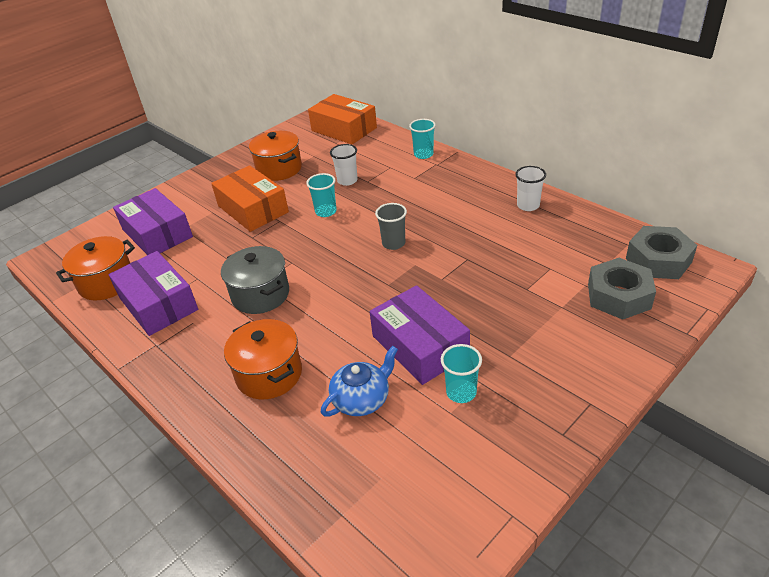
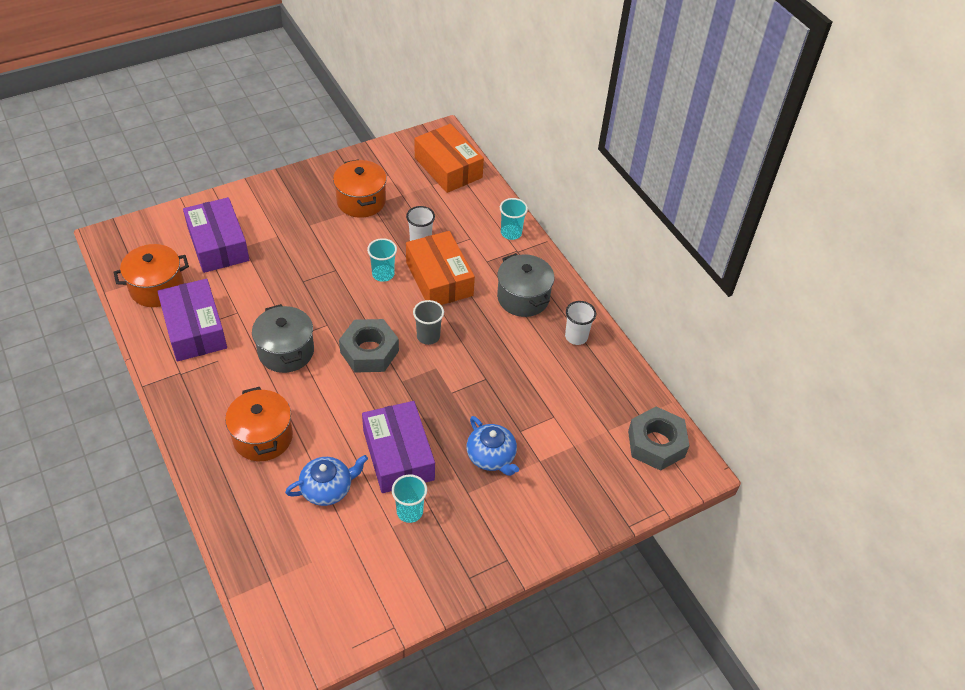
camera: 10 degrees right, 10 degrees up
orange box [211,165,289,232] -> orange box moved to [406,231,475,305]
grey nut [588,258,656,320] -> grey nut moved to [339,319,399,373]
none -> blue teapot [467,416,519,476]
none -> grey pot [497,253,554,317]

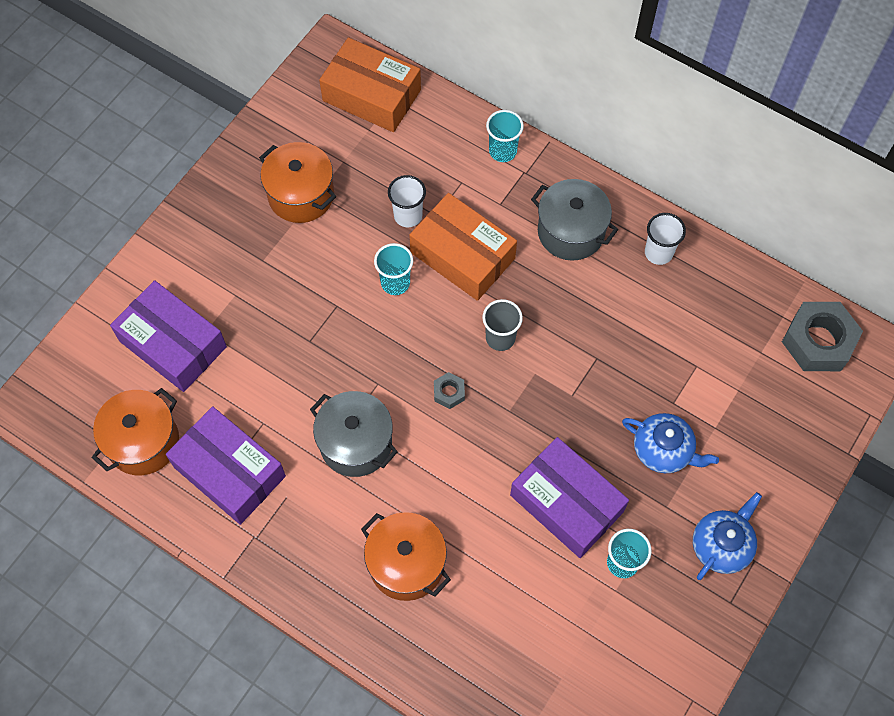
camera: 25 degrees left, 15 degrees up
blue teapot [285,455,368,506] -> blue teapot moved to [693,492,762,580]
grey nut [339,319,399,373] -> grey nut [434,372,465,409], size x0.46

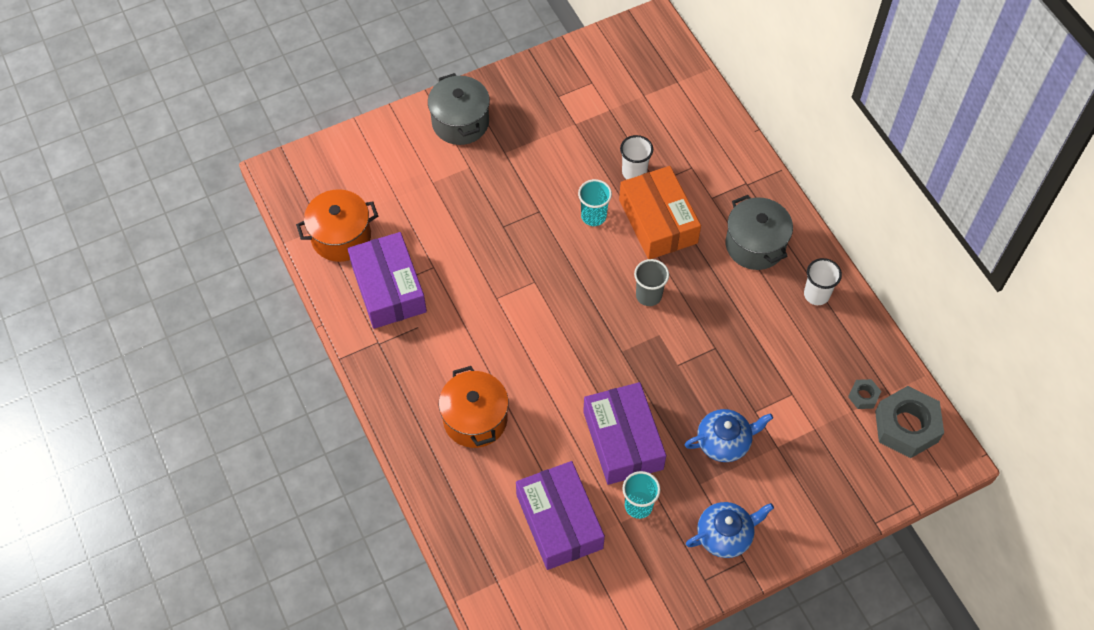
camera: 30 degrees right, 5 degrees down
purple box [110,280,227,392] -> purple box moved to [516,461,605,570]
orange pot [259,142,336,223] -> none
grey pot [310,391,398,477] -> grey pot moved to [428,73,490,145]
orange box [319,37,421,132] -> none
grey nut [434,372,465,409] -> grey nut moved to [848,379,881,409]
turquoise cup [486,110,524,162] -> none
blue teapot [622,413,719,473] -> blue teapot turned 75 degrees counterclockwise [685,409,773,462]

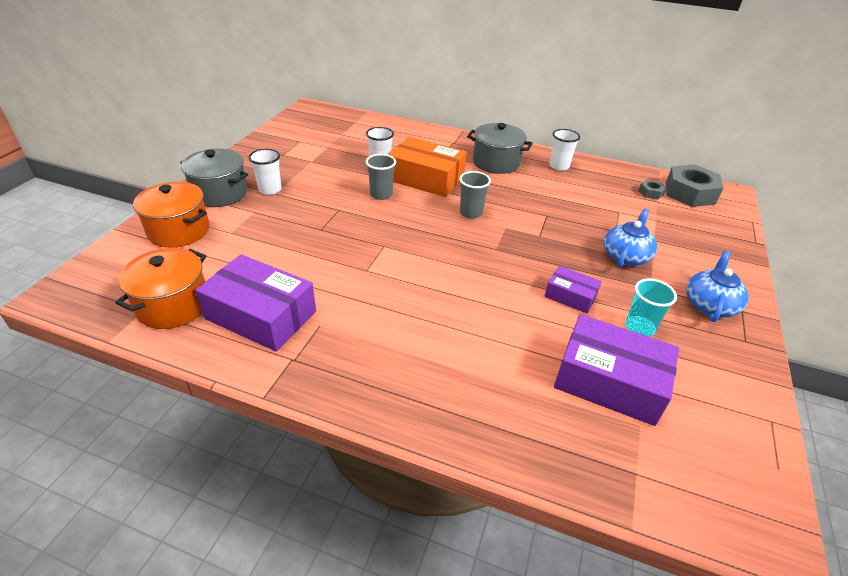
camera: 45 degrees left, 20 degrees down
orange pot [439,366,508,448] -> orange pot moved to [133,182,210,248]
turquoise cup [578,179,612,226] -> grey cup [366,154,396,200]
purple box [583,382,666,485] -> purple box [544,266,602,313], size x0.53
none -> white cup [248,149,282,195]

